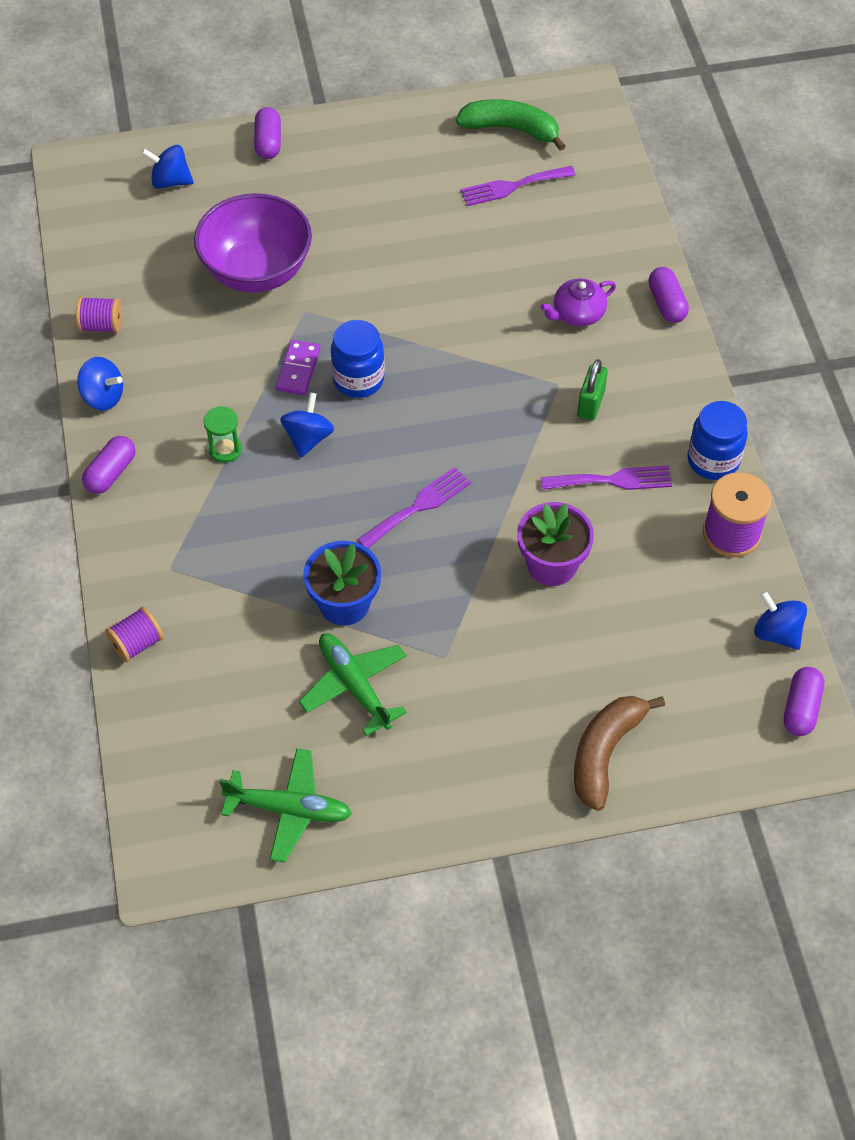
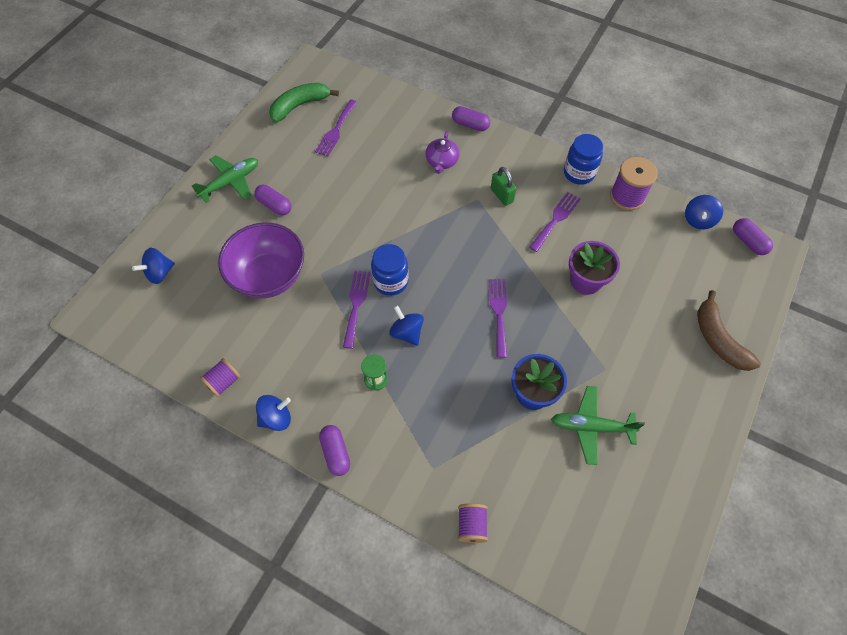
camera: 50 degrees left, 5 degrees up
green plane [219,748,352,863] -> green plane moved to [192,155,258,203]
purple capsule [254,107,281,159] -> purple capsule moved to [254,185,291,215]
purple domino [276,340,320,395] -> purple fork [343,270,370,349]
blue spinning top [754,590,807,650] -> blue spinning top turned 60 degrees counterclockwise [685,195,723,229]

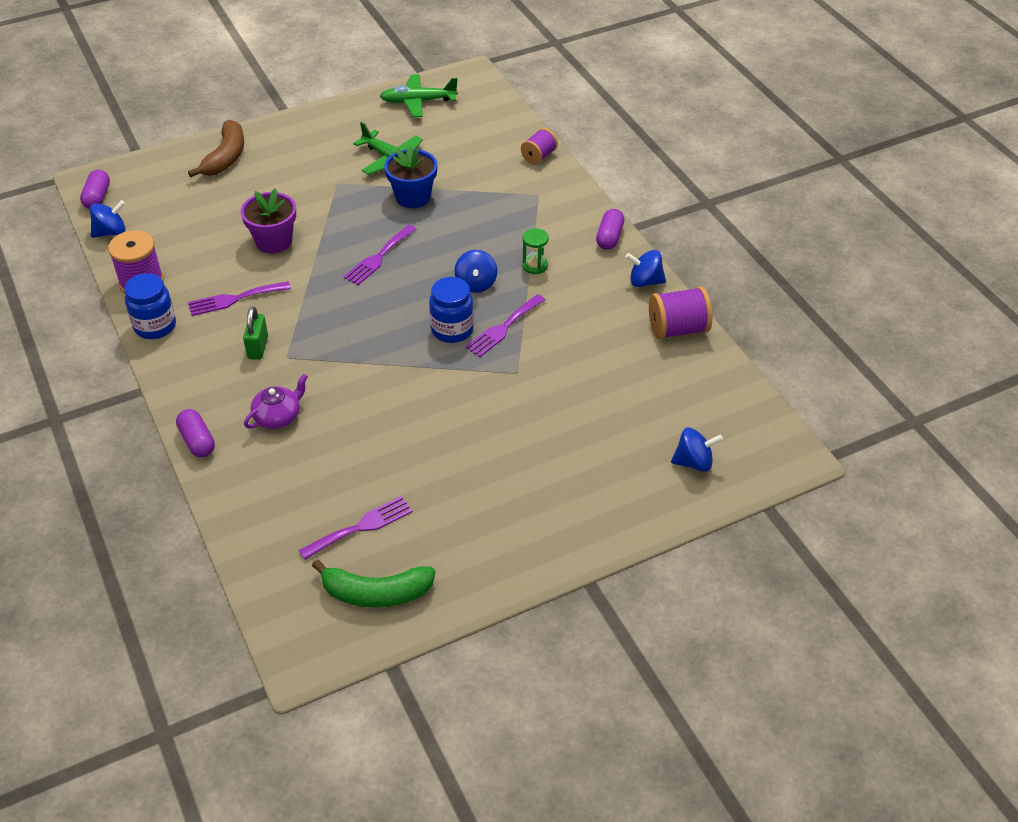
camera: 145 degrees left, 15 degrees down
green plane [192,155,258,203] -> green plane moved to [380,74,458,117]
purple spool [200,358,241,397] -> purple spool [649,287,712,339], size x1.56
purple bowl [218,223,304,298] -> none
purple capsule [254,185,291,215] -> none

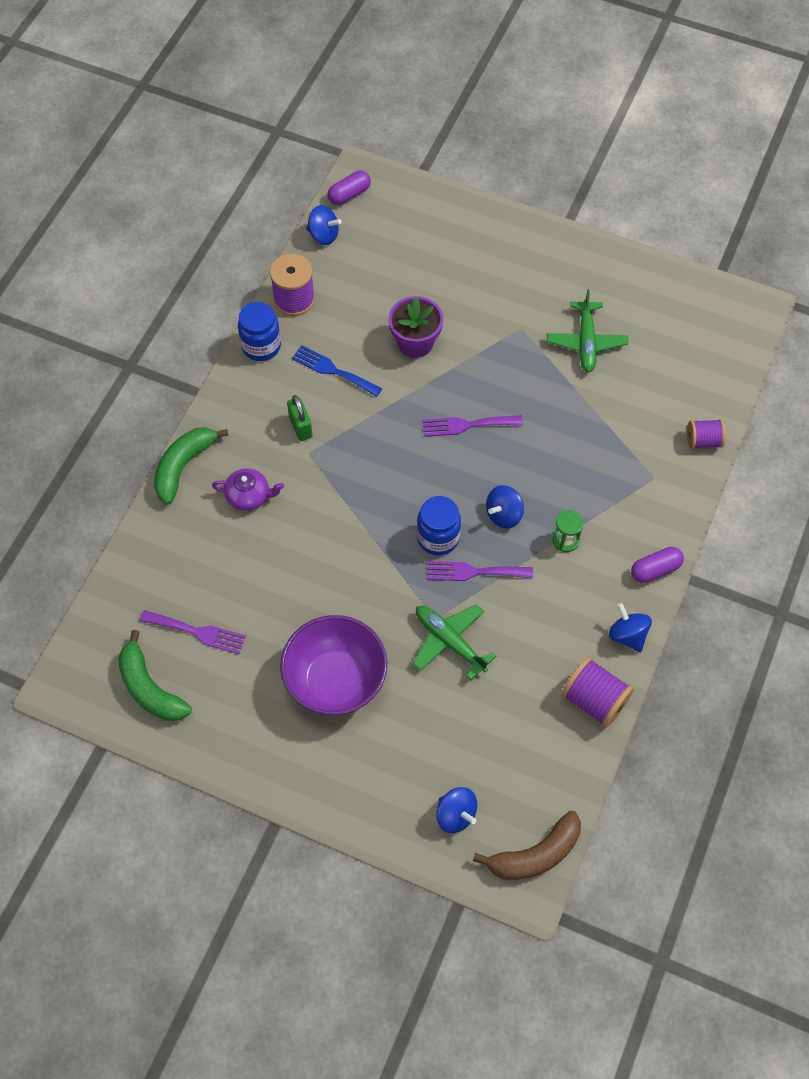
camera: 50 degrees right, 15 degrees up
purple capsule [176,409,215,457] -> green banana [154,427,229,504]
brown banana [188,120,244,177] -> brown banana moved to [473,811,581,880]
purple fork [188,281,291,316] -> blue fork [292,345,382,397]
green padlock [243,306,268,360] -> green padlock turned 75 degrees counterclockwise [287,395,313,441]
green plane [380,74,458,117] -> green plane moved to [413,604,496,680]
blue flower pot [384,145,438,208] -> none
none -> purple bowl [280,615,387,716]

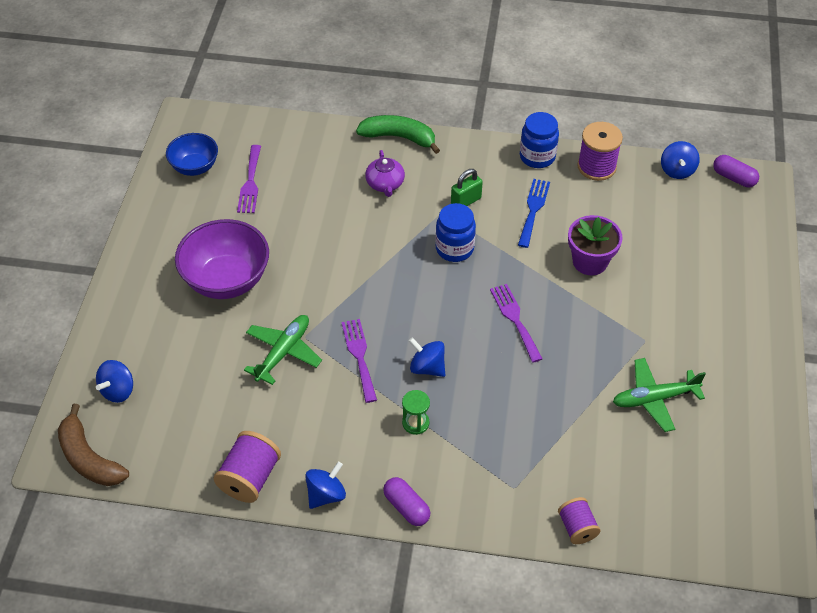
camera: 75 degrees right, 10 degrees down
green banana [118,630,192,721] -> blue bowl [166,133,218,176]
blue jar [417,496,461,556] -> blue jar moved to [435,203,476,262]

